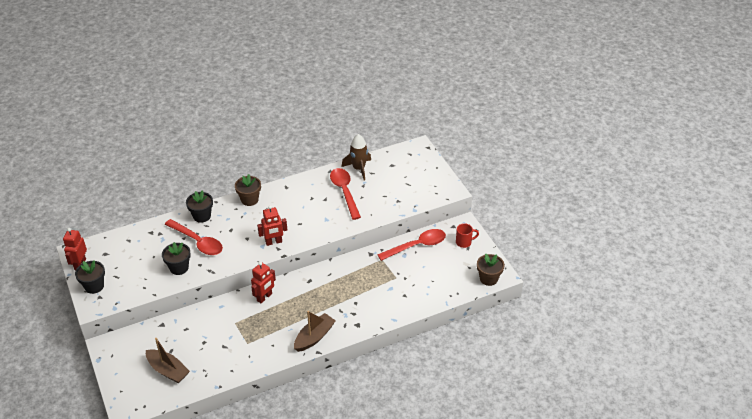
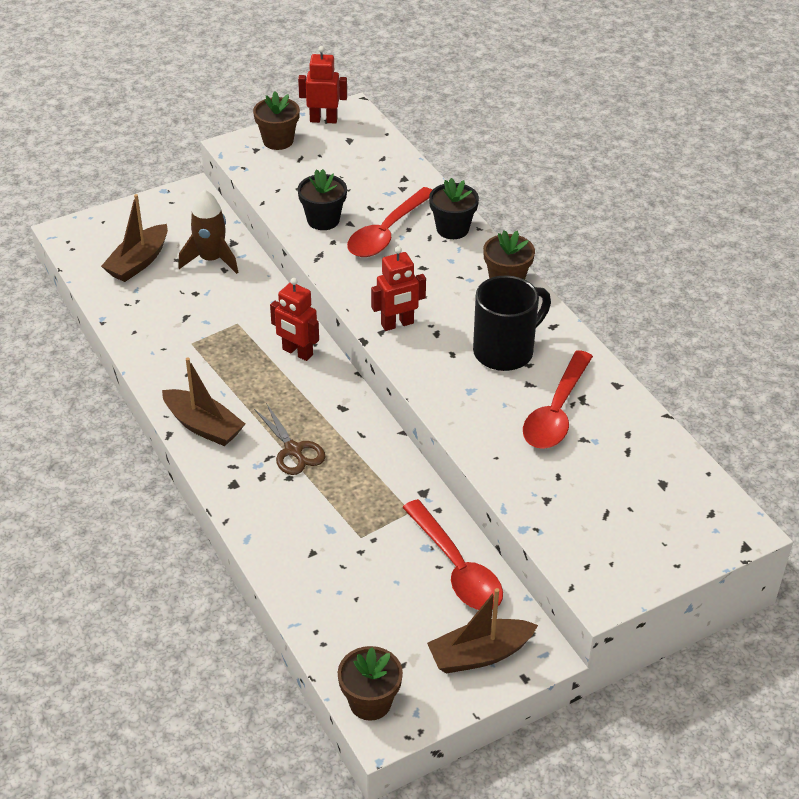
camera: 85 degrees right, 0 degrees up
black flower pot [75,260,105,294] -> brown flower pot [253,91,300,150]
red robot [257,205,287,246] -> red robot turned 90 degrees counterclockwise [371,246,426,331]
red spoon [330,168,361,220] -> red spoon turned 135 degrees clockwise [523,350,593,449]
brown rocket [341,134,371,181] -> brown rocket moved to [178,190,238,274]
red mug [456,223,479,248] -> brown boat [427,588,538,674]
none -> brown scissors [254,403,326,475]
none -> black mug [473,275,551,371]

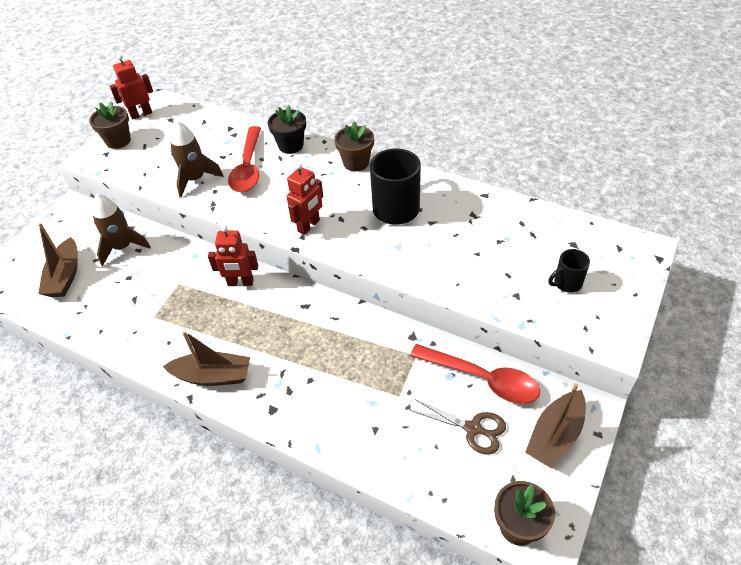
camera: 30 degrees left, 5 degrees up
brown scissors [254,403,326,475] -> brown scissors moved to [410,399,506,454]
black flower pot [298,169,347,230] -> brown rocket [170,121,223,198]
red spoon [523,350,593,449] -> none
none -> black mug [548,249,590,293]

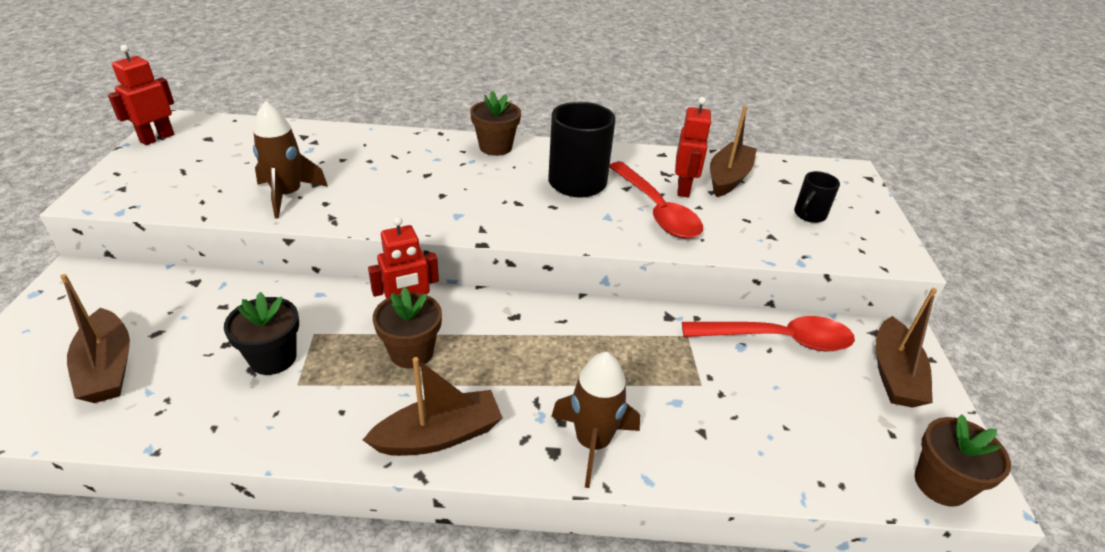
camera: 30 degrees left, 10 degrees down
brown flower pot [89,102,131,149] -> brown flower pot moved to [373,287,442,369]
brown rocket [92,194,151,266] -> brown rocket moved to [551,352,640,488]
red spoon [228,126,261,192] -> red spoon moved to [609,162,703,239]
black flower pot [267,105,306,154] -> black flower pot moved to [224,292,299,375]
red robot [286,163,323,235] -> red robot moved to [675,97,712,197]
brown scissors [410,399,506,454] -> none
none -> brown boat [710,106,757,197]

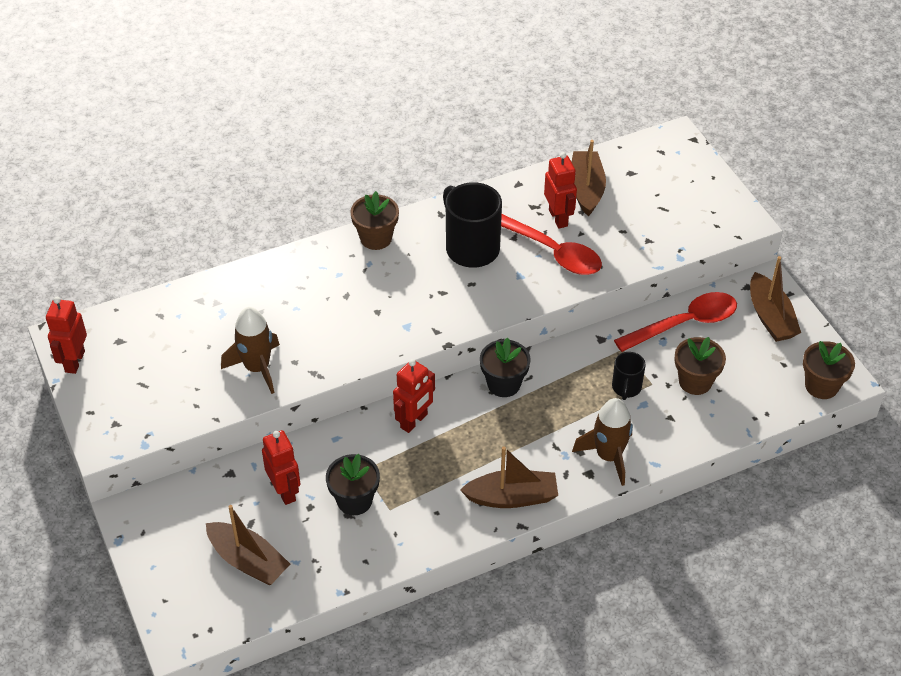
camera: 25 degrees left, 10 degrees up
brown boat [363,357,503,456] -> brown boat turned 45 degrees clockwise [460,446,558,508]
brown flower pot [373,287,442,369] -> brown flower pot moved to [675,337,726,395]
black mug [794,171,840,223] -> black mug moved to [612,352,645,400]
none -> red robot [262,430,300,505]
none -> black flower pot [480,337,531,397]

